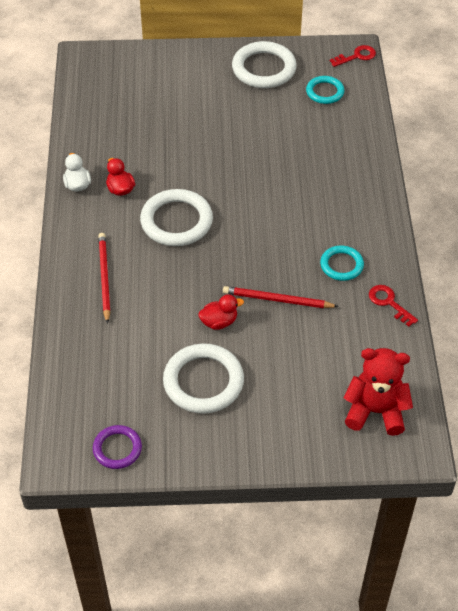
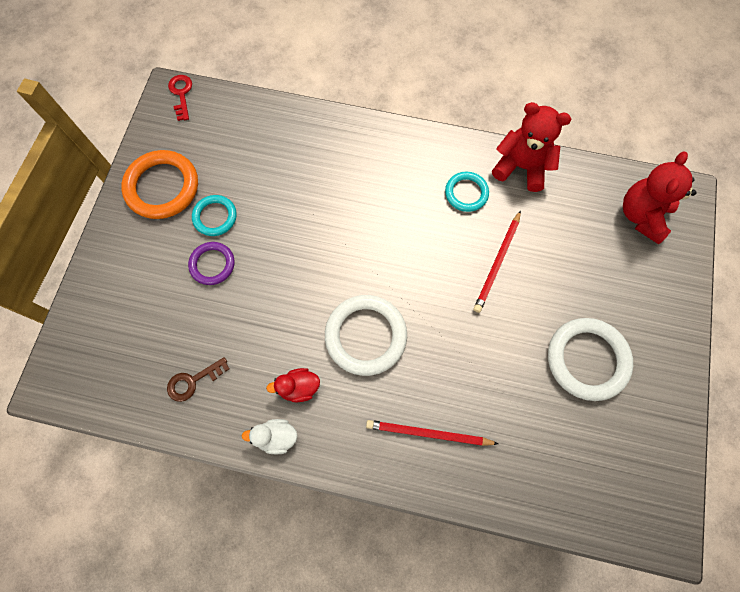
camera: 75 degrees left, 20 degrees up
purple ring [93,425,142,469] -> purple ring moved to [188,242,234,285]
red duck [198,294,244,330] -> none
white ring [232,41,297,88] -> orange ring [121,150,198,219]
turquoise ring [306,76,344,104] -> turquoise ring moved to [192,195,237,236]
red key [369,285,418,327] -> red teddy bear [492,102,571,192]
none -> brown key [167,357,229,402]

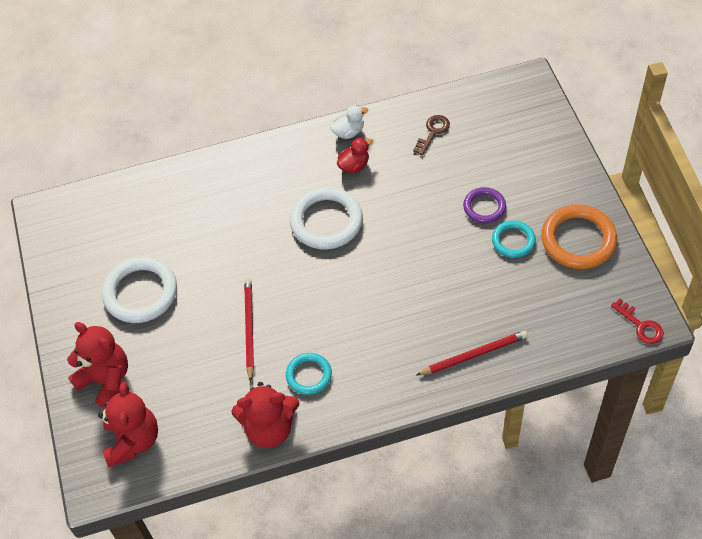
camera: 155 degrees right, 15 degrees down
red pencil [366,420,498,446] -> red pencil moved to [417,331,528,375]
none -> red teddy bear [67,322,128,408]

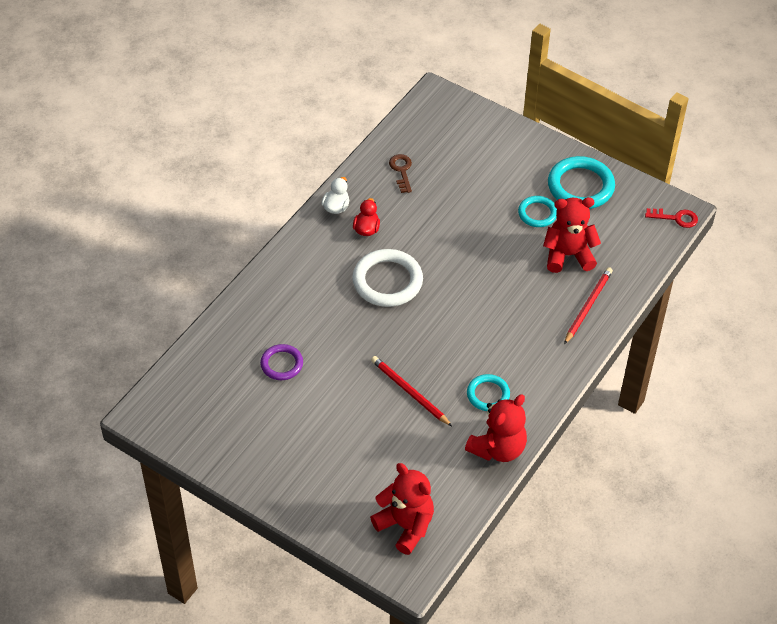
camera: 45 degrees left, 5 degrees down
red teddy bear [67,322,128,408] -> red teddy bear moved to [543,197,601,273]
white ring [102,257,177,323] -> none
purple ring [463,187,506,223] -> purple ring moved to [260,344,303,380]
orange ring [541,204,617,269] -> turquoise ring [548,156,615,209]

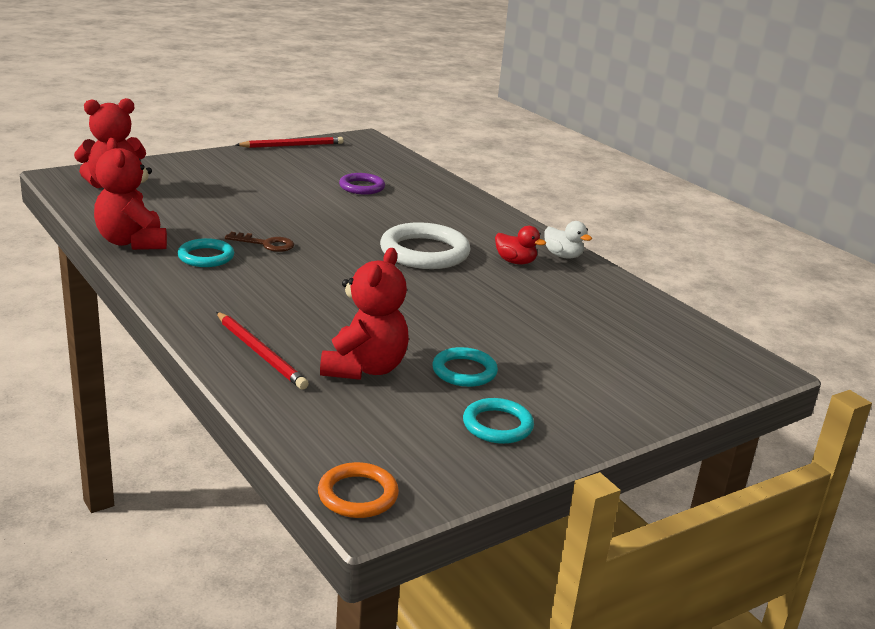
camera: 110 degrees right, 25 degrees down
red pencil [371,356,452,426] -> red pencil moved to [236,137,344,148]
brown key [389,154,412,193] -> brown key moved to [225,232,294,252]
turquoise ring [548,156,615,209] -> turquoise ring [463,398,534,444], size x0.58
red key [645,208,698,228] -> orange ring [318,462,399,518]

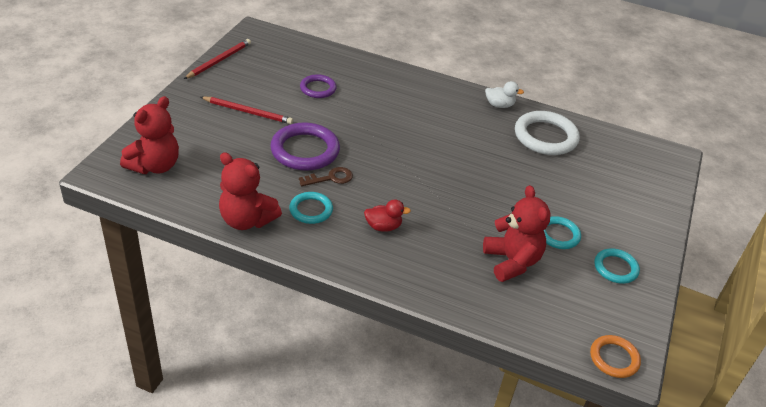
camera: 35 degrees left, 15 degrees up
red pencil [216,312,309,390] -> red pencil moved to [201,97,293,124]
white ring [380,222,470,269] -> white ring moved to [515,111,580,155]
red duck [495,226,546,264] -> red duck moved to [364,199,411,232]
none -> purple ring [270,122,340,171]

